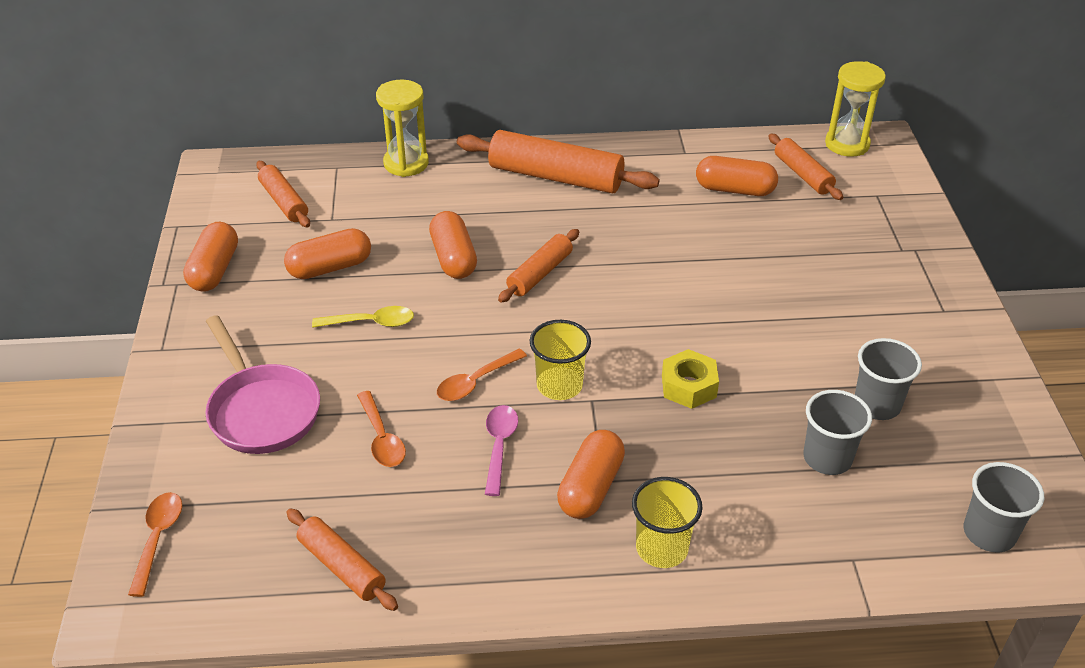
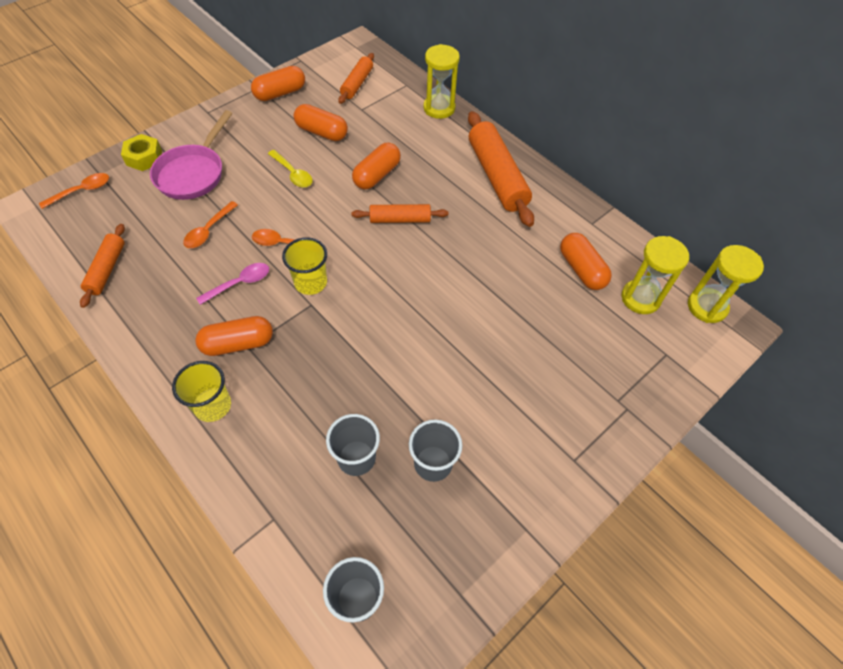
camera: 50 degrees right, 15 degrees up
yellow nut [662,349,719,409] -> yellow nut moved to [121,134,162,171]
orange rolling pin [768,134,843,200] -> yellow hourglass [622,236,689,314]

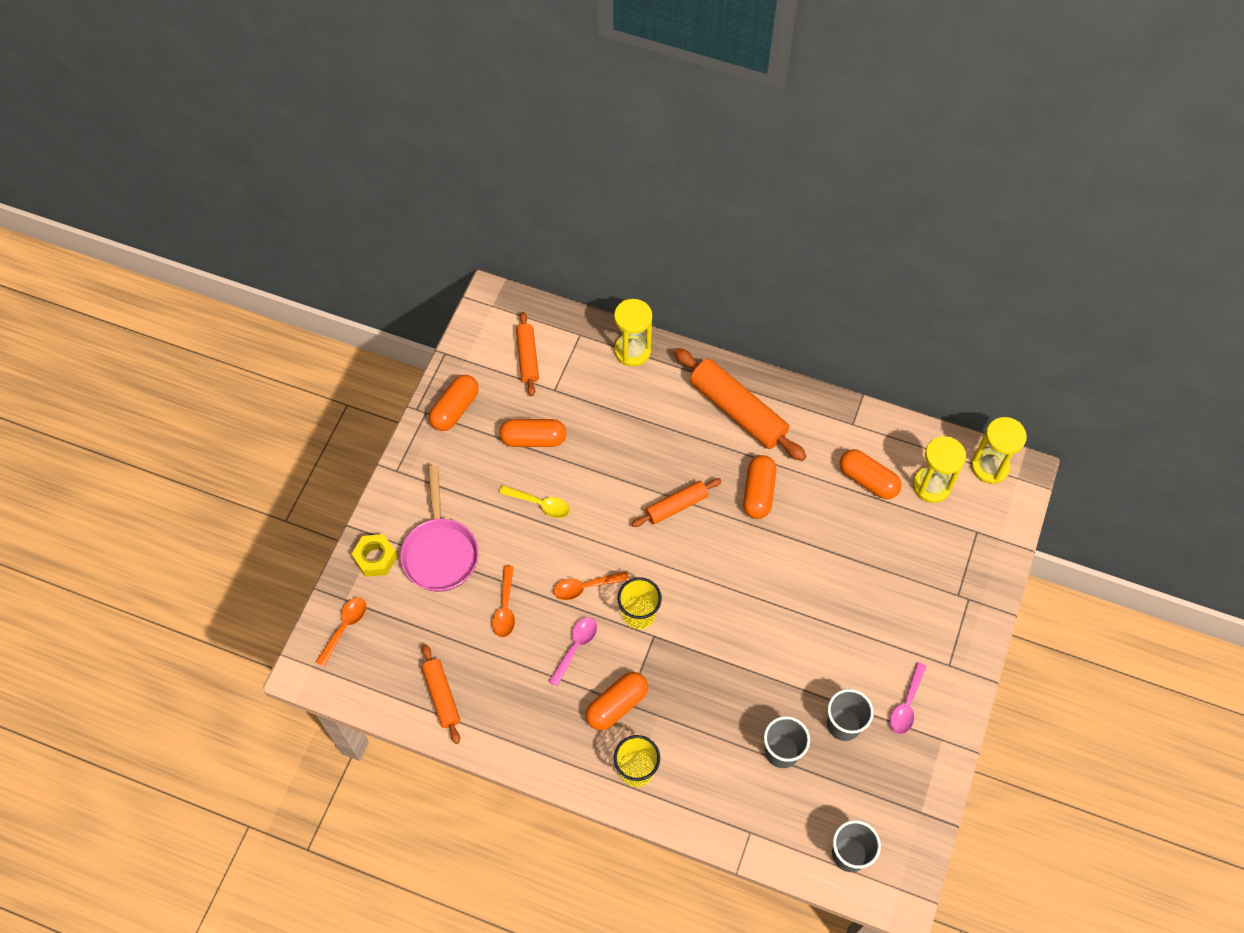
camera: 25 degrees left, 5 degrees up
orange capsule [352,143,401,190] -> orange capsule moved to [743,455,776,519]
none -> pink spoon [890,662,927,734]

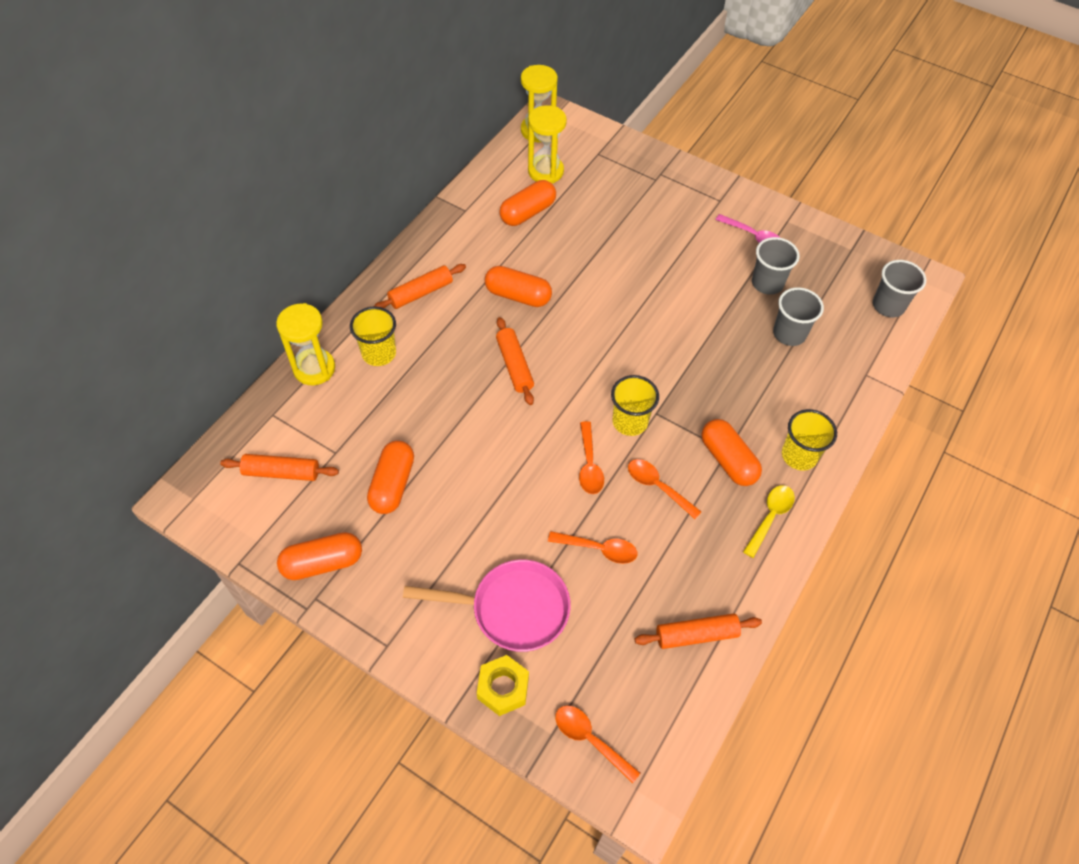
camera: 80 degrees left, 5 degrees down
orange capsule [429,375,479,431] -> orange capsule turned 60 degrees counterclockwise [277,532,362,580]
yellow spoon [499,485,570,518] -> yellow spoon moved to [743,485,795,558]
pink spoon [548,617,597,687] -> orange spoon [628,459,701,519]
orange rolling pin [674,348,806,461] -> orange rolling pin [373,264,466,309], size x0.57
none -> yellow cup [350,306,396,366]

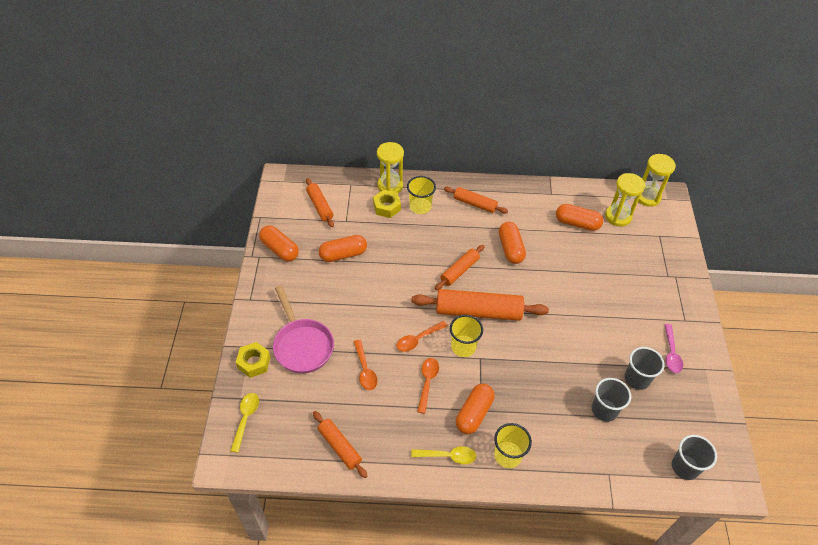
camera: 60 degrees right, 5 degrees down
orange spoon [555,705,640,784] -> yellow spoon [230,393,259,453]
none -> yellow nut [373,190,401,218]
none -> orange rolling pin [411,289,549,321]

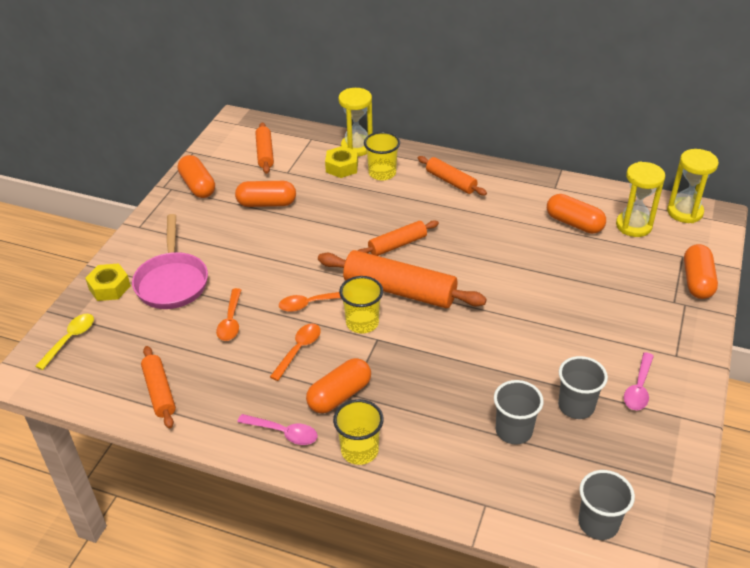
camera: 20 degrees right, 10 degrees down
yellow spoon [411,446,476,464] -> pink spoon [237,414,318,445]
orange capsule [499,222,526,264] -> orange capsule moved to [684,244,718,299]

